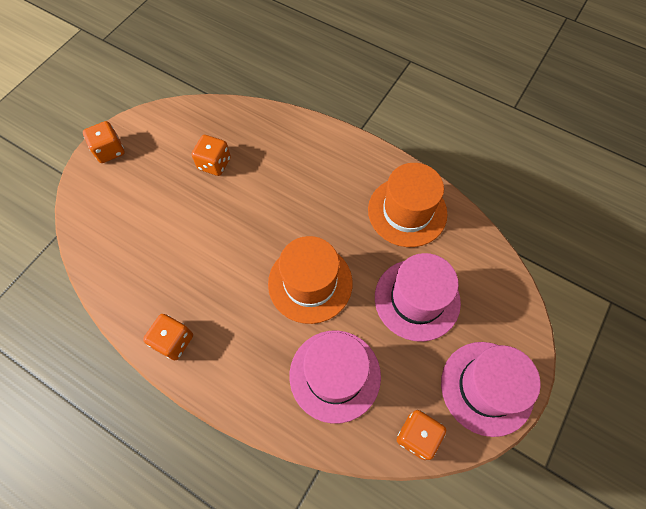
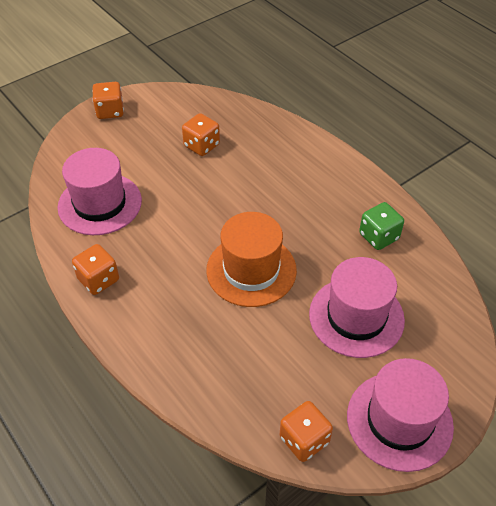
camera: 20 degrees right, 15 degrees down
pink hat [290,330,381,424] -> pink hat moved to [58,148,142,235]
orange hat [368,163,447,247] -> green dice [359,202,404,250]

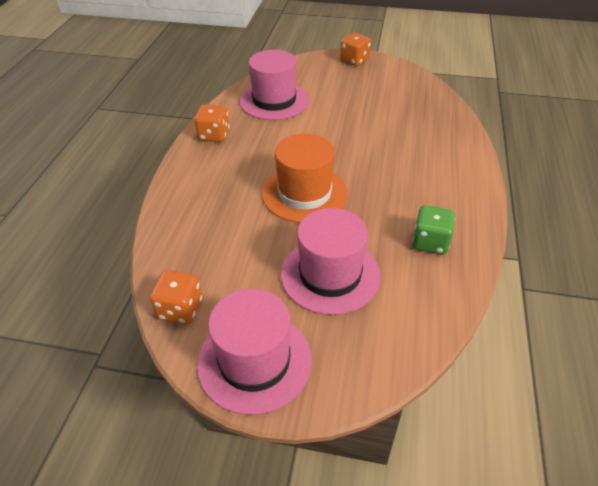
camera: 50 degrees right, 5 degrees down
orange dice [182,113,220,156] -> none

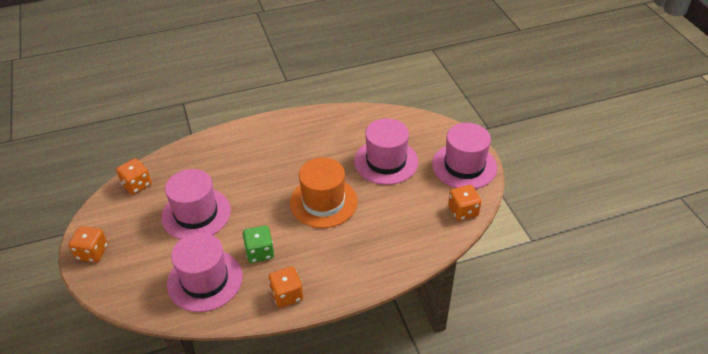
camera: 120 degrees left, 0 degrees up
green dice [412,205,455,255] -> green dice moved to [242,225,274,263]
none -> orange dice [116,158,151,195]
none -> pink hat [161,169,231,240]

